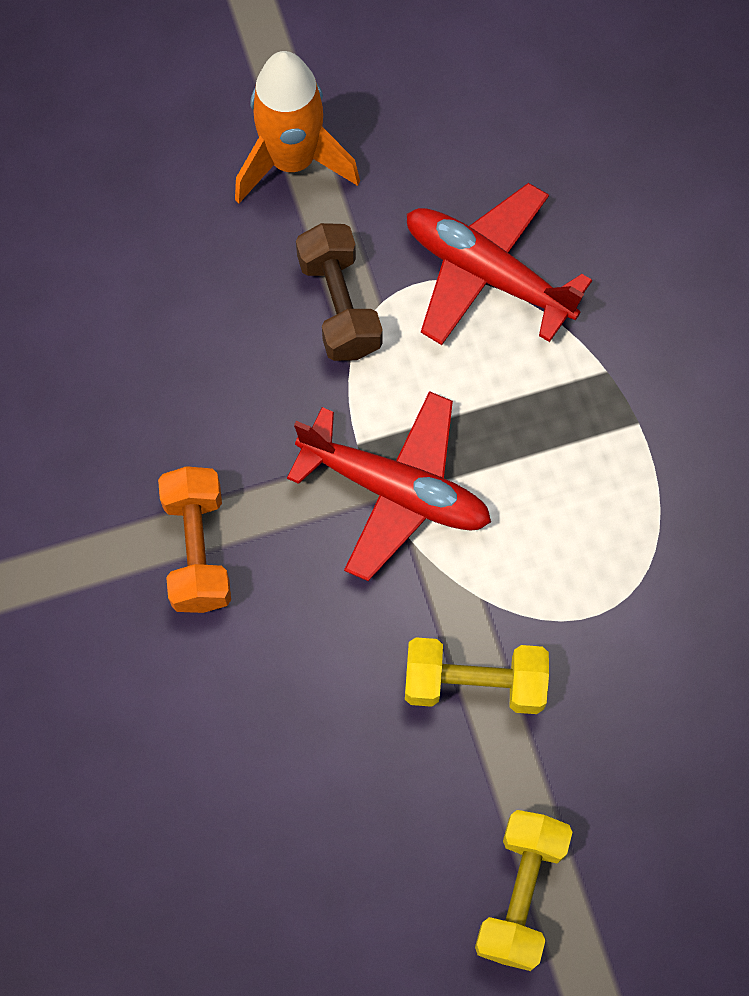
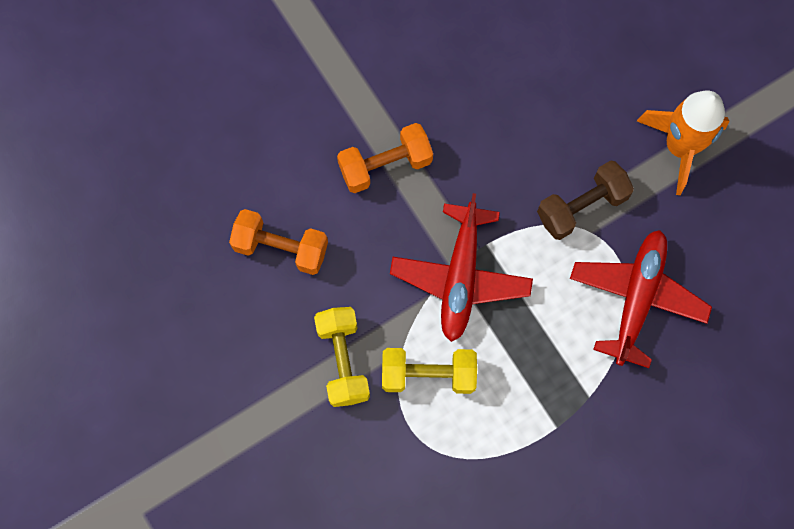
camera: 75 degrees right, 5 degrees up
yellow dumbbell [475,810,573,971] -> yellow dumbbell moved to [382,348,477,394]
none -> orange dumbbell [229,209,328,275]

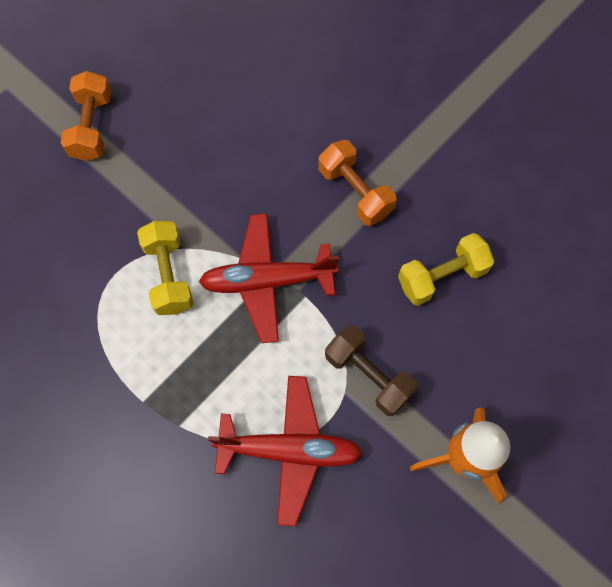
camera: 75 degrees right, 5 degrees down
orange dumbbell [229,209,328,275] -> orange dumbbell moved to [61,71,111,161]
yellow dumbbell [314,307,370,407] -> yellow dumbbell moved to [398,233,494,306]

